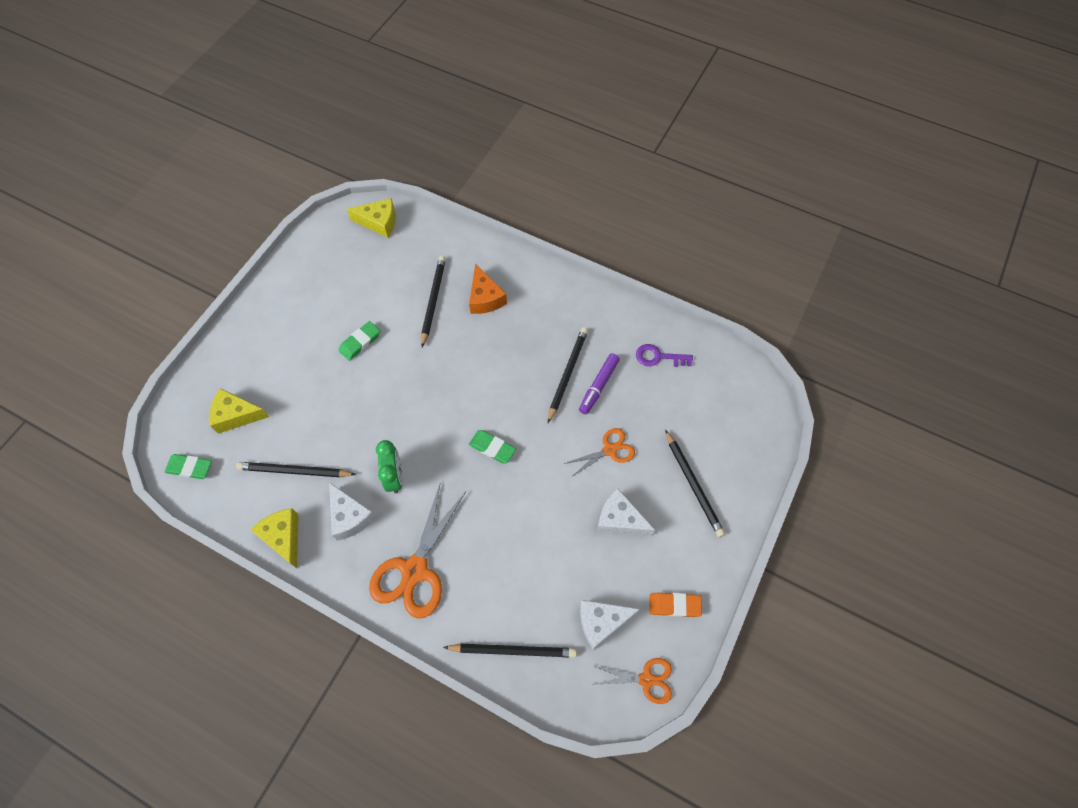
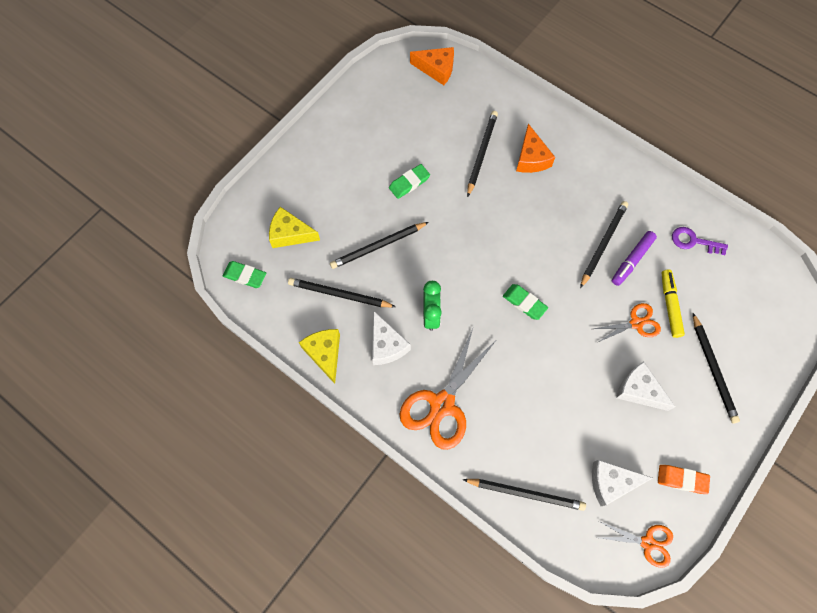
camera: 10 degrees right, 5 degrees up
yellow cheese [347,198,396,238] -> orange cheese [410,47,454,85]
none -> black pencil [330,222,429,269]
none -> yellow marker [662,270,685,338]

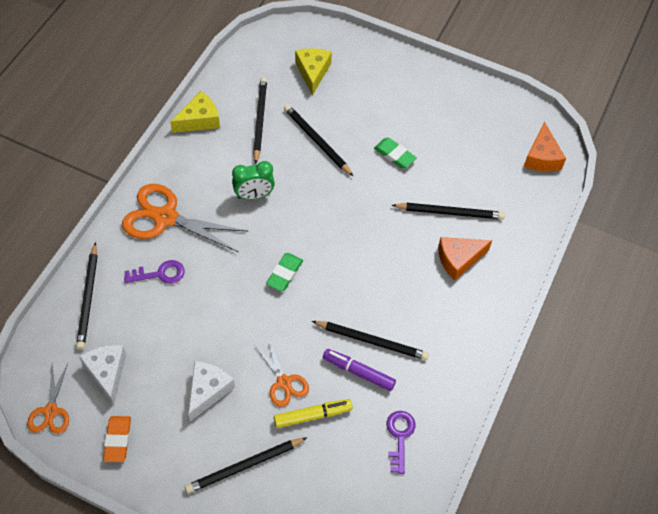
camera: 75 degrees right, 10 degrees down
green eraser [223,261,266,288] -> none
white cheese [372,311,411,365] -> none
none -> purple key [124,260,185,284]

